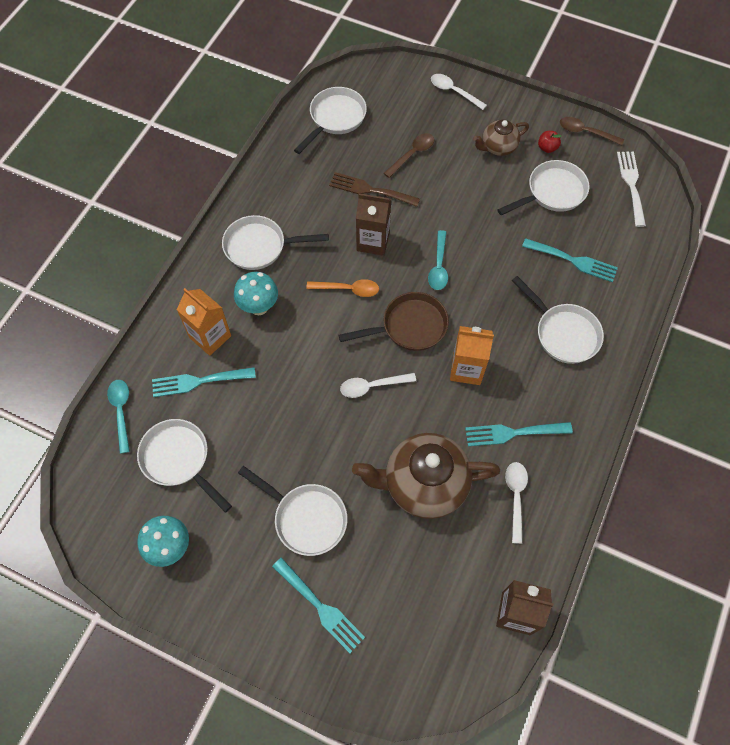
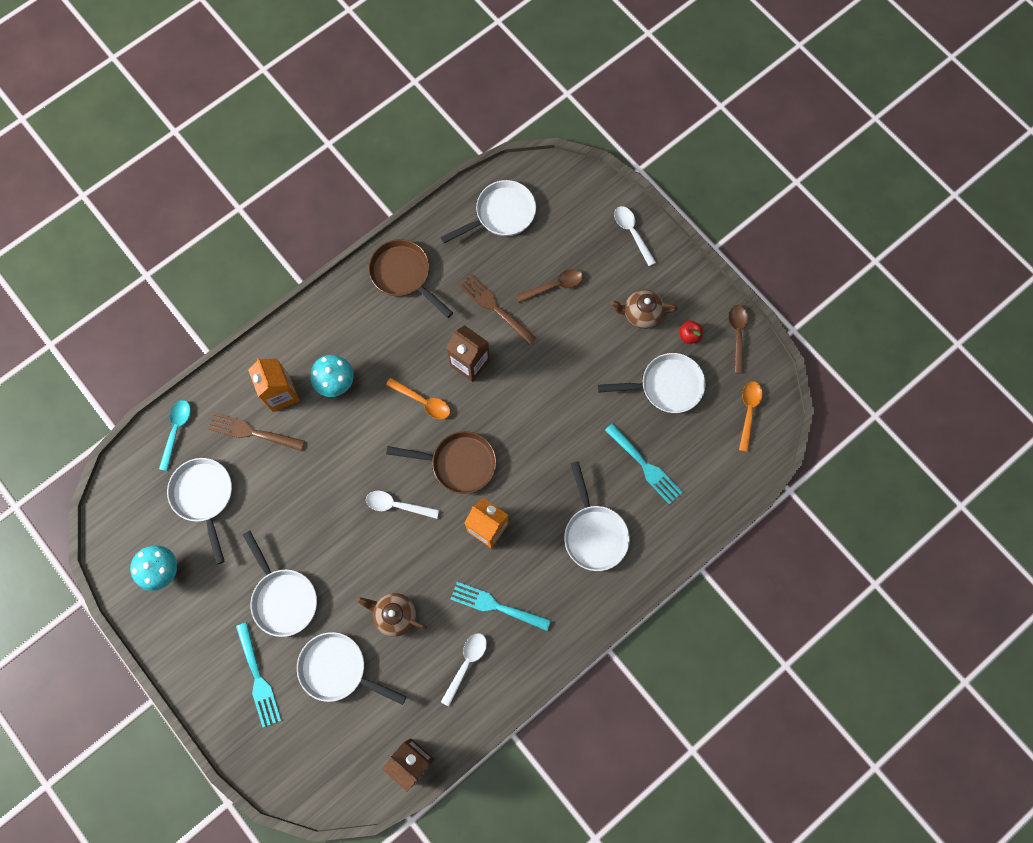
camera: 25 degrees right, 10 degrees up
turquoise fork [152,367,256,397] -> brown fork [208,412,305,451]
white pan [222,215,329,270] -> white pan moved to [297,632,406,705]
brown teapot [352,433,500,519] -> brown teapot [357,593,427,637], size x0.54
turquoise spoon [428,230,448,290] -> none
brown spoon [560,117,624,145] -> brown spoon turned 45 degrees clockwise [729,305,748,373]
white fork [617,151,646,227] -> orange spoon [739,381,763,452]
none -> brown pan [369,239,453,318]

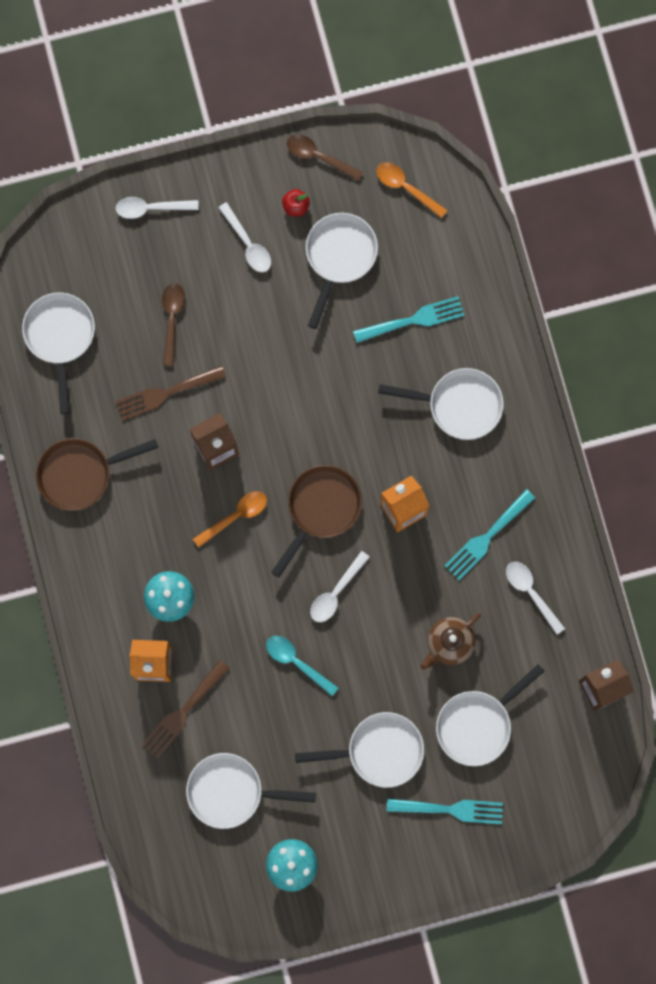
camera: 65 degrees left, 5 degrees up
turquoise spoon [159,400,190,471] -> turquoise spoon moved to [266,636,338,696]
brown teapot [611,289,678,329] -> white spoon [218,202,271,272]

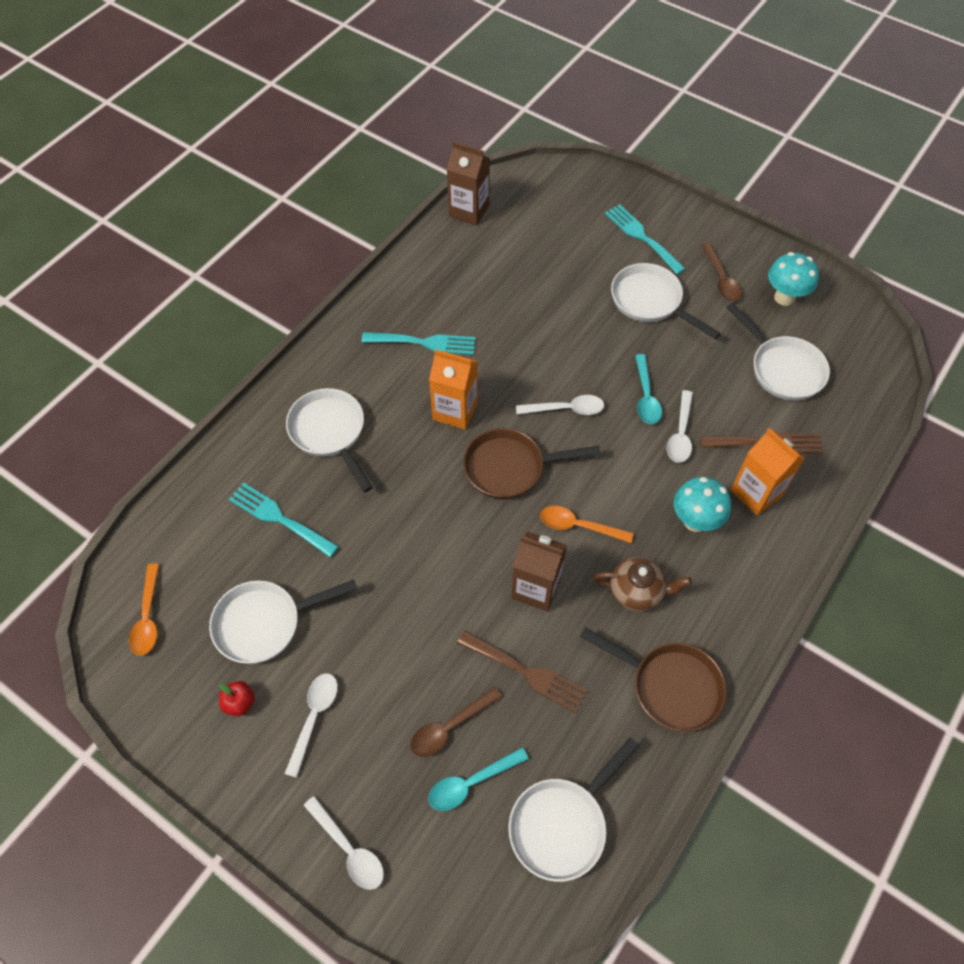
camera: 130 degrees left, 20 degrees down
brown spoon [287,134,363,181] -> brown spoon moved to [702,243,741,301]
brown teapot [420,613,481,670] -> brown teapot moved to [593,557,692,612]
white pan [436,664,544,766] -> none
white spoon [506,562,565,635] -> white spoon moved to [667,390,693,463]
none -> turquoise spoon [428,747,529,811]

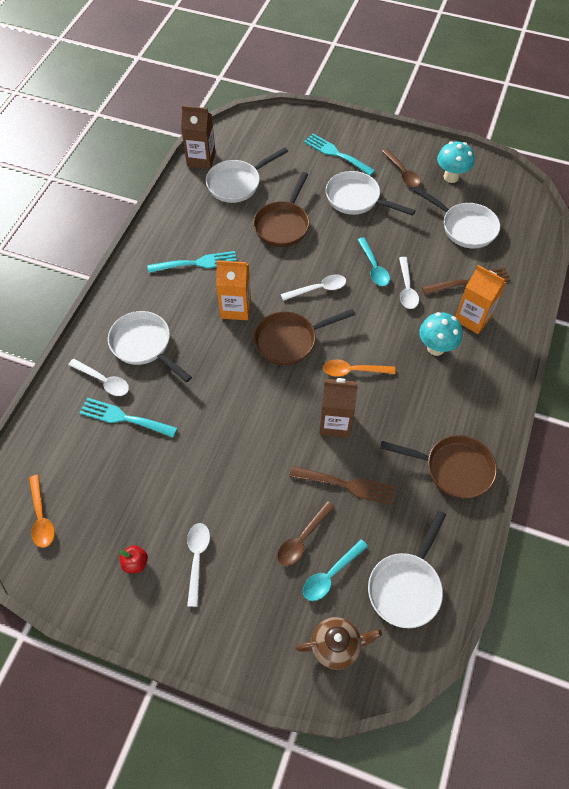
camera: 15 degrees left, 0 degrees up
white pan [209,580,357,664] -> white pan moved to [206,147,288,203]
white spoon [304,796,384,890] -> white spoon moved to [68,359,129,396]
brown teapot [593,557,692,612] -> brown teapot moved to [296,617,382,670]
none -> brown pan [253,172,309,247]

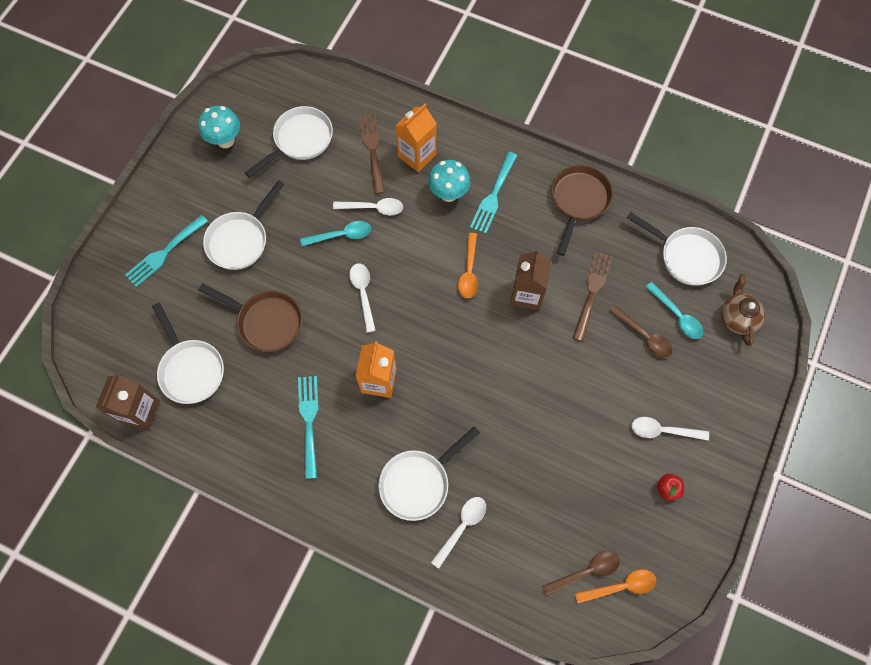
camera: 85 degrees left, 10 degrees up
turquoise fork [80,398,177,437] -> turquoise fork moved to [470,152,518,234]
brown pan [254,309,356,365] -> none
brown spoon [381,149,421,187] -> brown spoon moved to [542,551,620,596]

